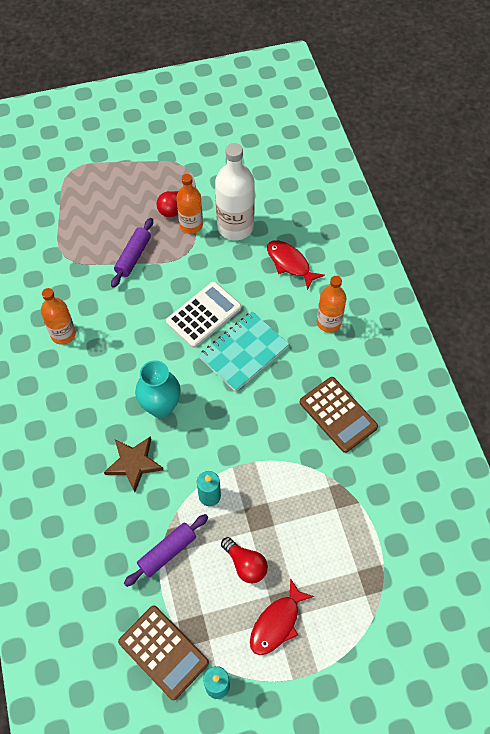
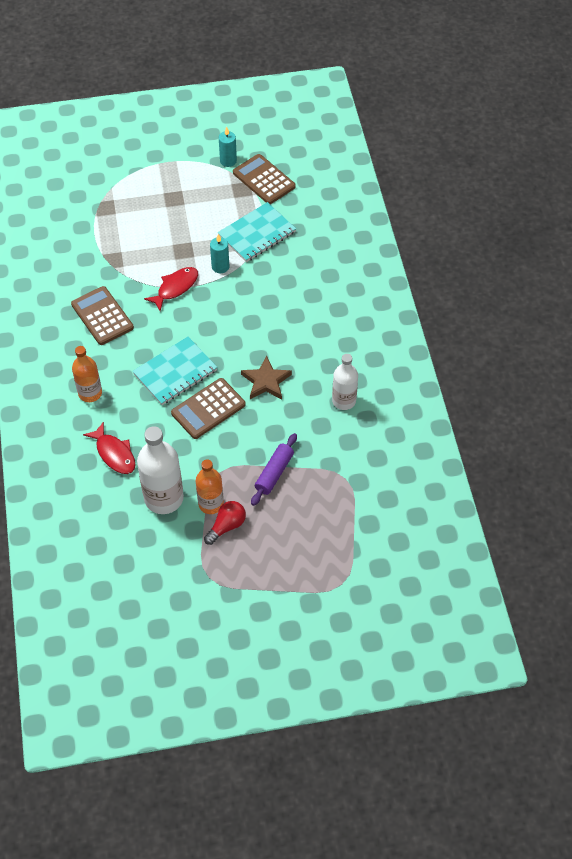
camera: 175 degrees left, 5 degrees down
orange bottle [41,288,76,345] -> white bottle [332,354,358,410]
brown star [104,436,163,492] -> brown star moved to [241,356,292,399]
purple rolling pin [124,514,208,587] -> turquoise notebook [218,202,296,262]
turquoise vase [135,360,181,418] -> none
white calculator [166,282,242,348] -> brown calculator [171,378,246,439]
red light bulb [221,537,268,583] -> none
red fish [250,578,314,655] -> red fish moved to [144,267,198,311]

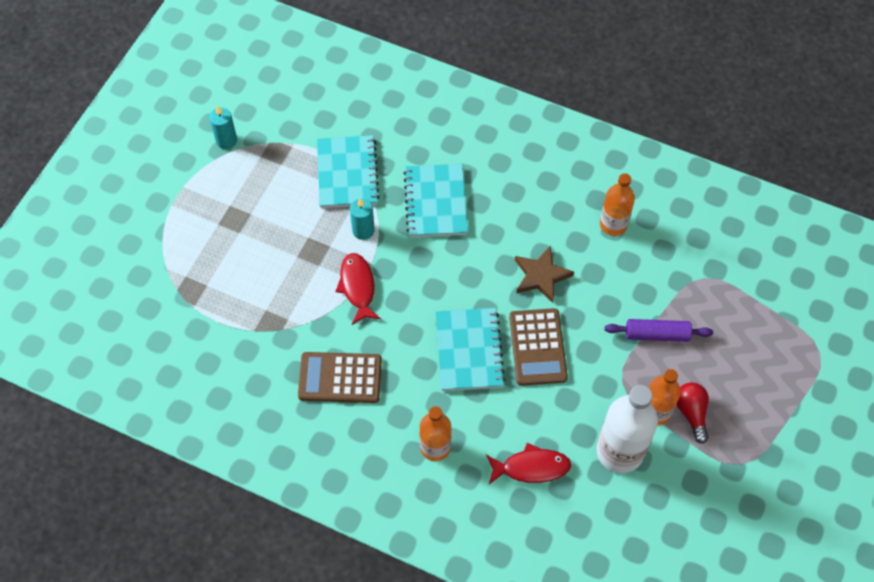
camera: 55 degrees left, 5 degrees up
brown calculator [233,154,296,204] -> none
purple rolling pin [251,433,297,506] -> purple rolling pin turned 60 degrees counterclockwise [605,319,713,342]
white bottle [332,354,358,410] -> orange bottle [600,173,635,236]
none -> turquoise notebook [403,164,468,237]

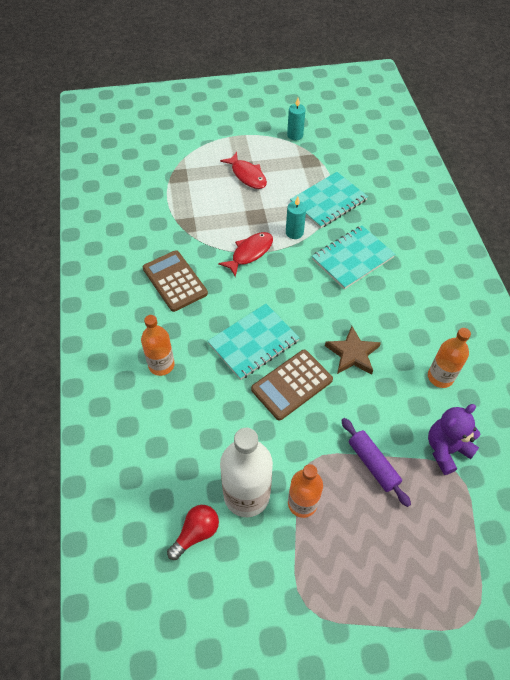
camera: 55 degrees right, 5 degrees down
red fish [486,443,571,484] -> red fish moved to [220,152,267,189]
red light bulb [676,382,709,444] -> red light bulb moved to [167,505,219,560]
none -> purple teddy bear [428,404,480,475]

